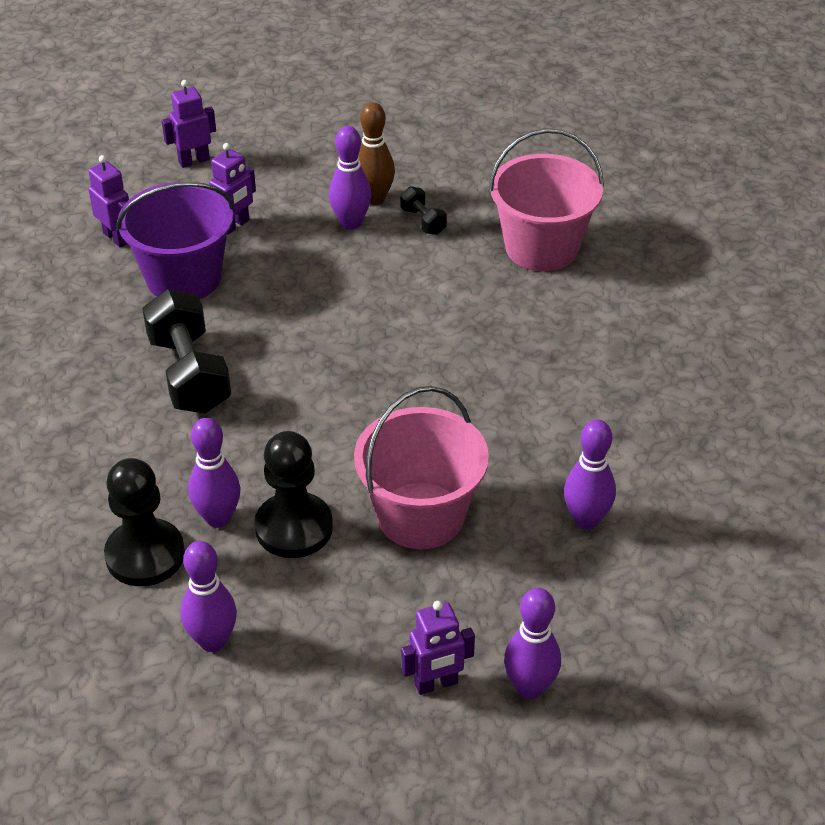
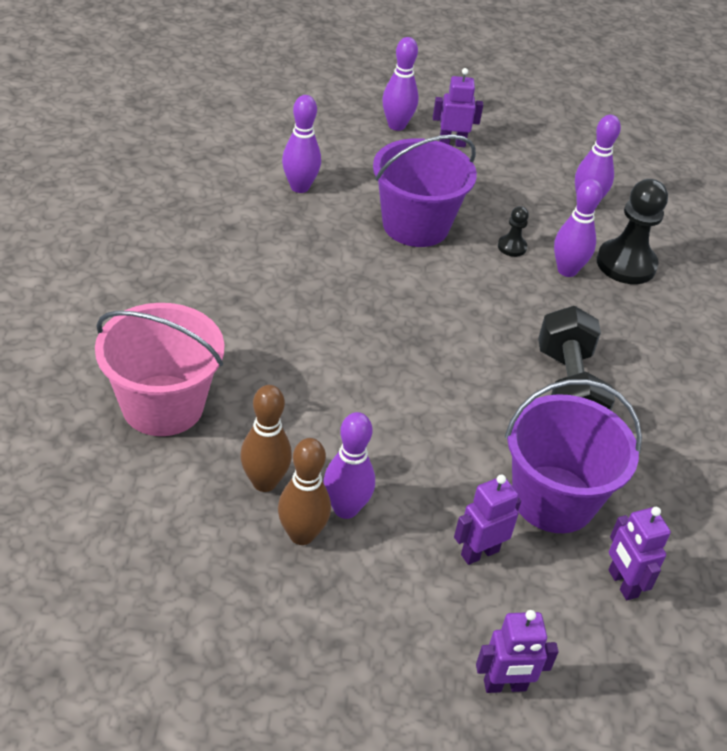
camera: 165 degrees left, 0 degrees up
black pawn [254,431,333,558] -> black pawn [498,206,529,257], size x0.49
pink bucket [354,386,489,549] -> purple bucket [373,135,477,247]
black dumbbell [400,186,447,235] -> brown bowling pin [240,385,292,492]

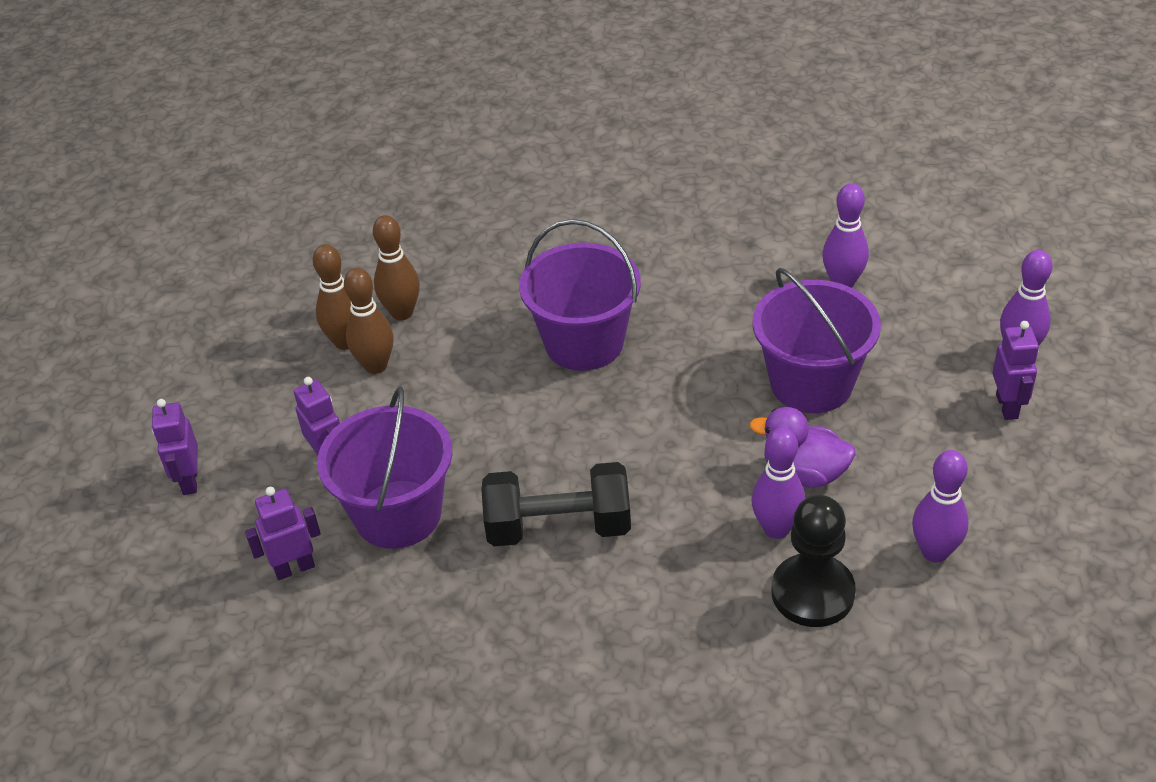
camera: 95 degrees right, 0 degrees up
pink bucket [95,303,224,436] -> none
purple bowling pin [323,412,375,519] -> brown bowling pin [344,268,393,374]
black pawn [498,206,529,257] -> purple duck [749,407,856,488]
none -> purple bucket [519,219,641,371]

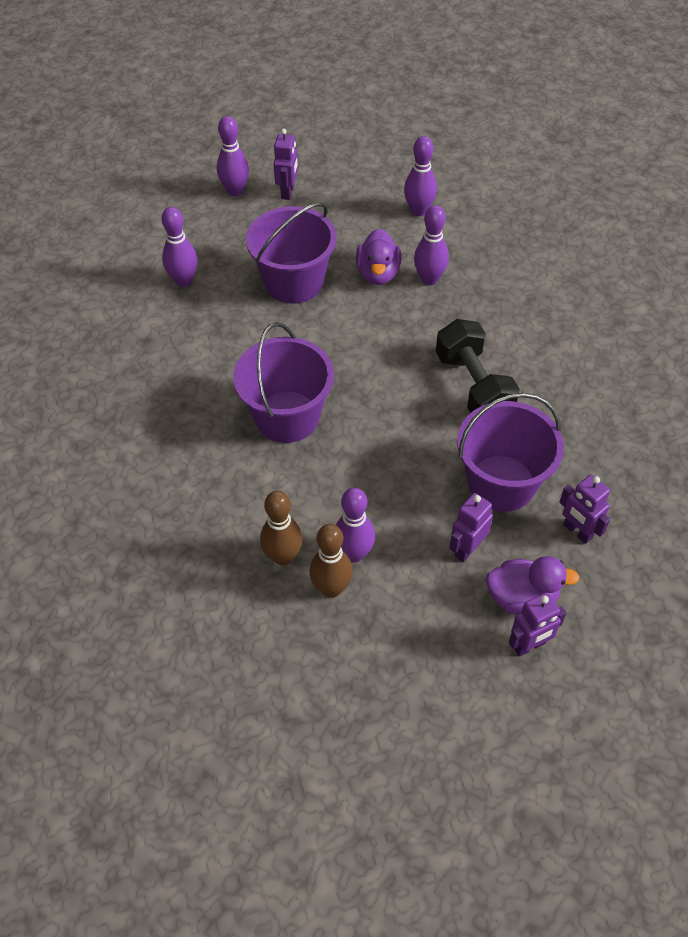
camera: 110 degrees left, 10 degrees up
brown bowling pin [344,268,393,374] -> purple bowling pin [336,488,375,563]
black pawn [771,495,856,627] -> none
purple robot [992,321,1039,420] -> purple robot turned 120 degrees clockwise [273,129,298,200]
none -> purple duck [486,556,579,615]

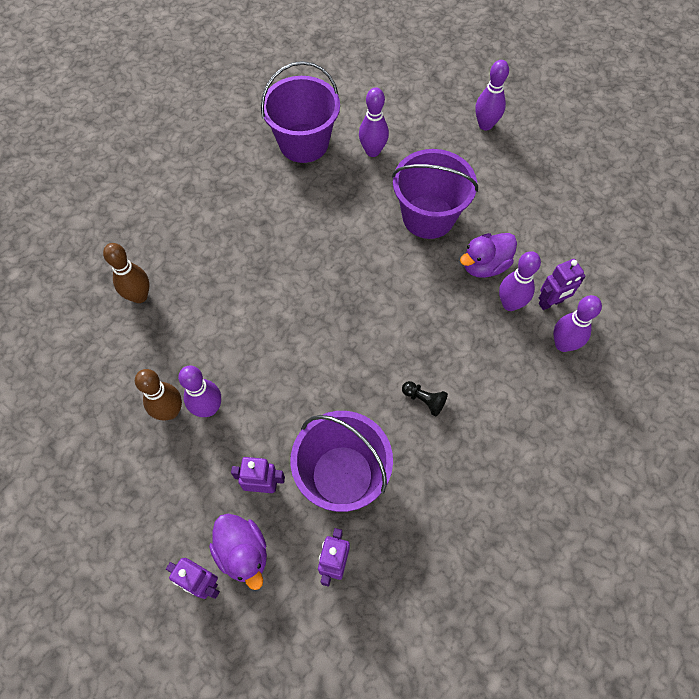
camera: 55 degrees right, 10 degrees up
purple bucket [233,322,334,443] -> purple bucket moved to [261,61,340,163]
brown bowling pin [260,491,303,566] -> brown bowling pin moved to [103,243,149,303]
purple robot [273,129,298,200] -> purple robot moved to [539,259,586,310]
purple bowling pin [404,136,437,216] -> purple bowling pin moved to [553,295,602,352]
black dumbbell [436,319,520,413] -> black pawn [402,381,448,417]

